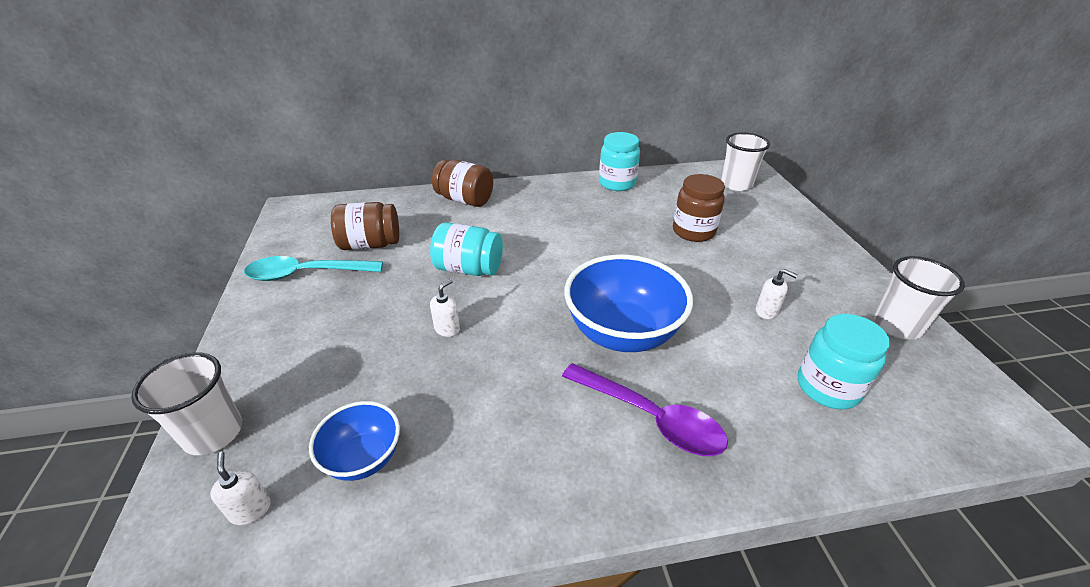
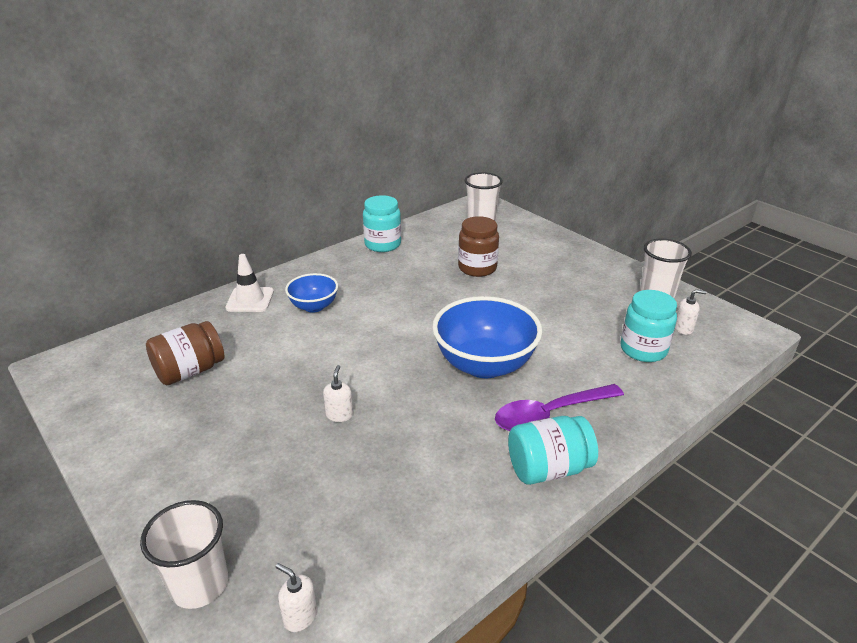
camera: 30 degrees left, 5 degrees down
turquoise spoon [244,256,383,281] -> none
blue bowl [309,401,400,481] -> blue bowl moved to [285,273,338,313]
turquoise jar [430,222,503,276] -> turquoise jar moved to [508,416,598,485]
brown jar [432,160,493,207] -> white traffic cone [225,254,274,312]
purple spoon [562,363,728,456] -> purple spoon turned 150 degrees clockwise [495,384,624,431]
white soap dispenser [756,269,798,319] -> white soap dispenser moved to [675,289,707,335]

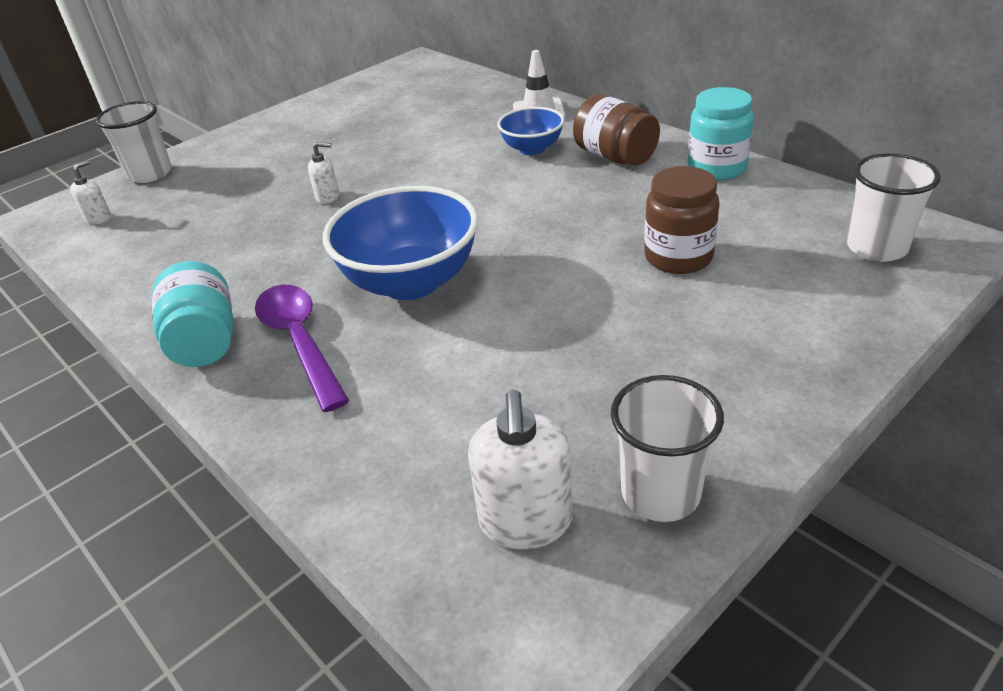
camera: 90 degrees right, 5 degrees up
brown jar [146,321,225,385] -> brown jar moved to [573,94,660,166]
turquoise jar [620,290,677,362] -> none
white soap dispenser [675,289,707,335] -> white soap dispenser [468,390,573,549], size x1.88

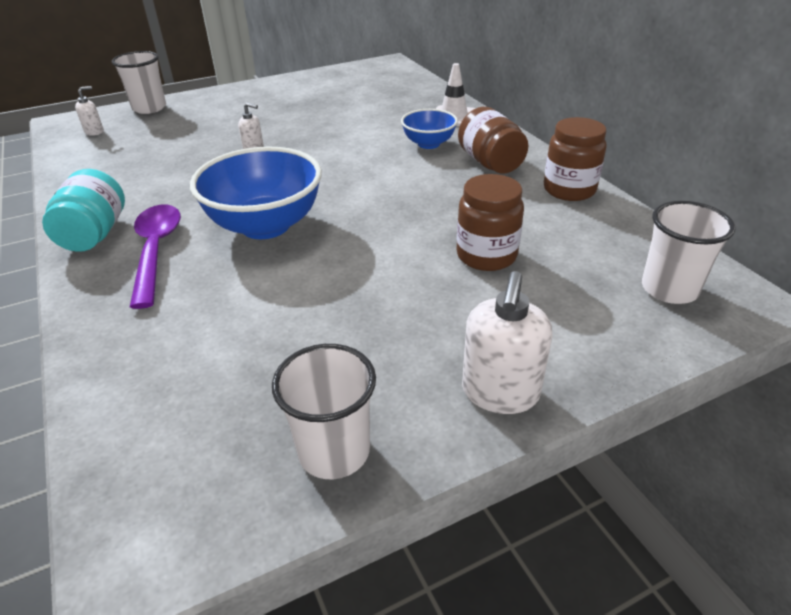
camera: 15 degrees right, 0 degrees up
white soap dispenser [468,390,573,549] -> white soap dispenser moved to [462,271,552,414]
turquoise jar [687,87,754,181] -> brown jar [544,117,607,201]

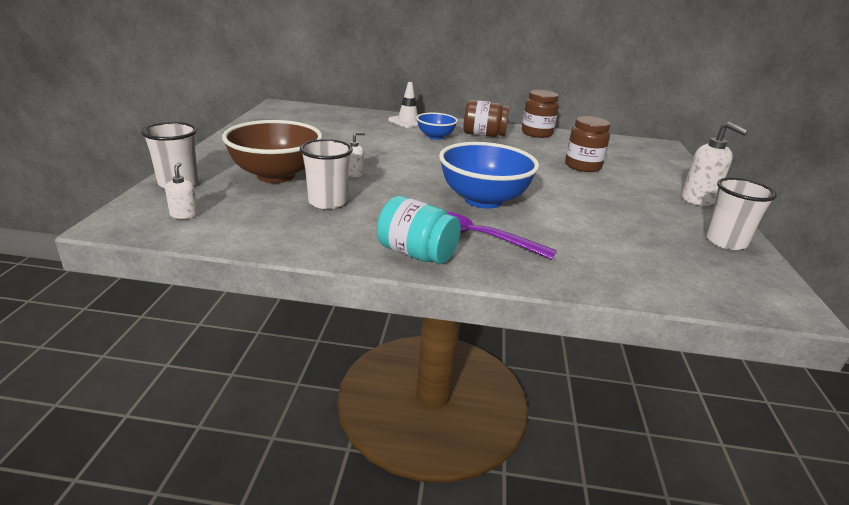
camera: 60 degrees left, 10 degrees down
white cup [642,201,735,304] -> white cup moved to [300,139,353,209]
none -> brown bowl [222,120,322,183]

